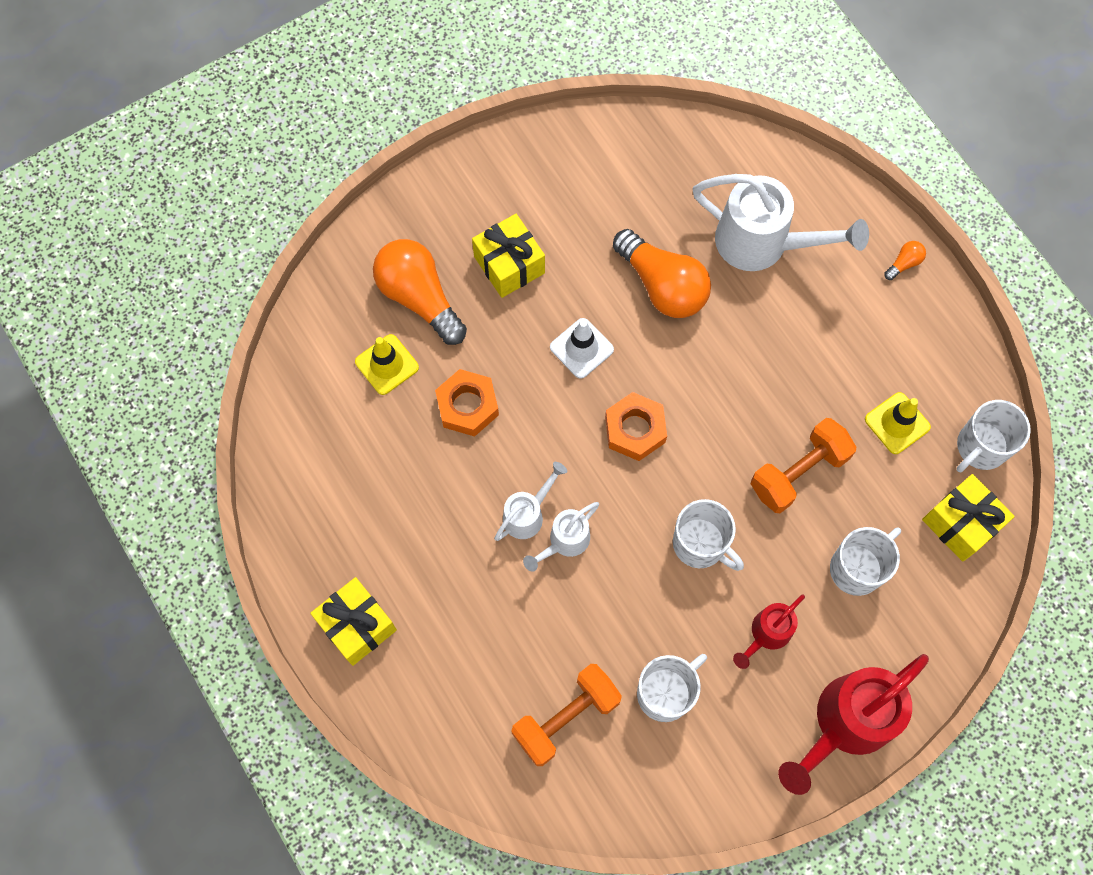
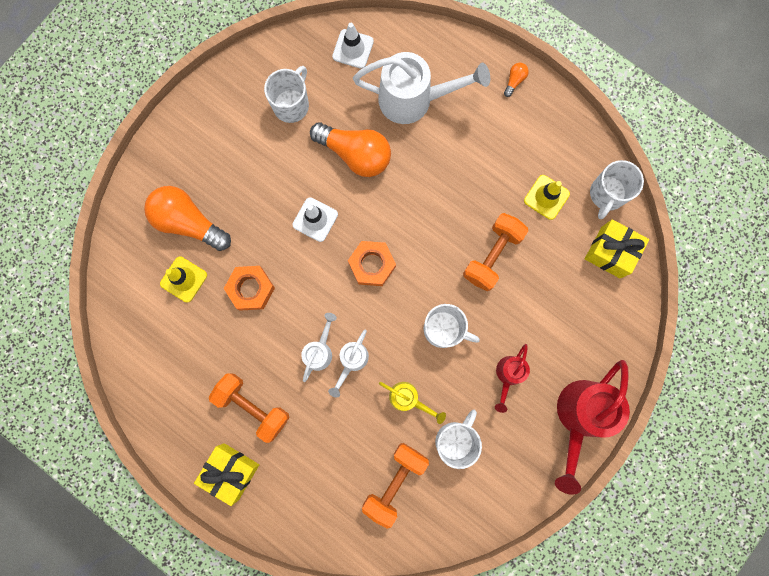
camera: 20 degrees left, 10 degrees up
yellow gift [472,214,545,298] -> none
white mug [830,527,901,596] -> white mug moved to [264,66,309,123]
none -> orange dumbbell [209,373,290,443]
none -> white traffic cone [332,23,374,69]
none -> yellow watering can [379,382,446,424]

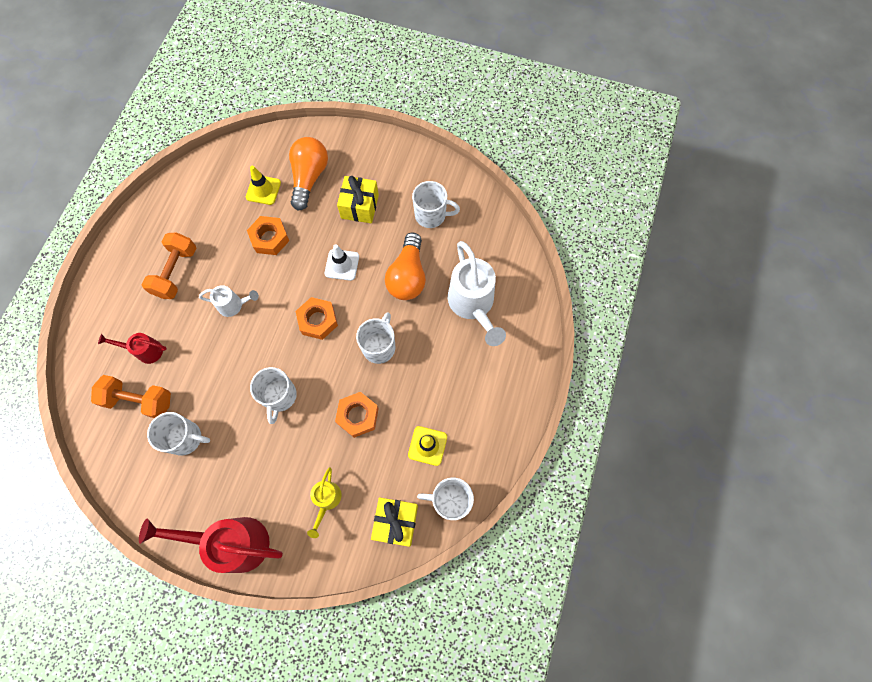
camera: 70 degrees right, 10 degrees down
yellow gift [194,443,259,506] -> yellow gift moved to [337,176,379,223]
white watering can [328,330,369,398] -> none
white traffic cone [332,23,374,69] -> none
yellow watering can [379,382,446,424] -> yellow watering can moved to [307,467,342,538]
orange dumbbell [463,213,528,291] -> orange nut [335,392,379,438]
red watering can [495,344,530,413] -> red watering can moved to [98,333,167,364]
orange light bulb [504,63,529,97] -> none
none -> white mug [356,312,395,364]

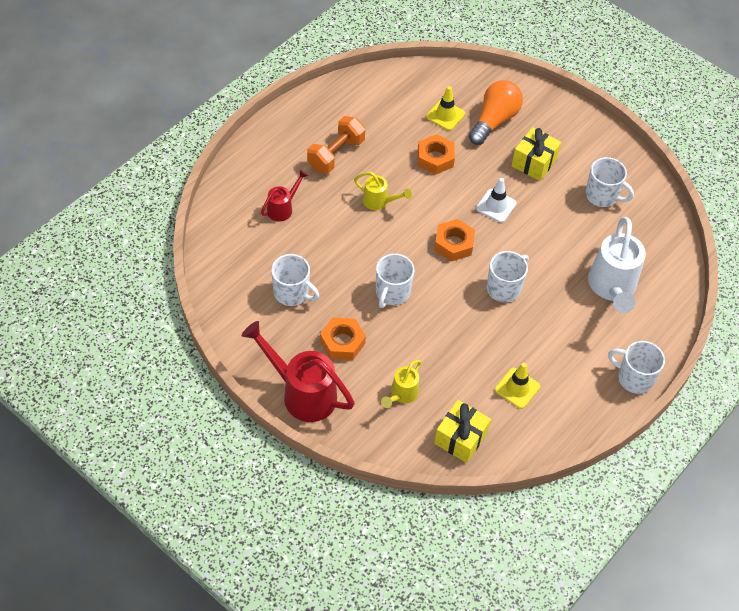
camera: 20 degrees right, 15 degrees down
orange dumbbell [91,375,171,418] -> none
red watering can [98,333,167,364] -> red watering can turned 105 degrees clockwise [261,170,308,222]
white watering can [199,285,259,317] -> yellow watering can [354,172,412,210]
orange nut [335,392,379,438] -> orange nut moved to [320,317,366,360]
orange light bulb [385,233,426,300] -> none
white mug [417,478,474,520] -> white mug moved to [608,341,665,394]

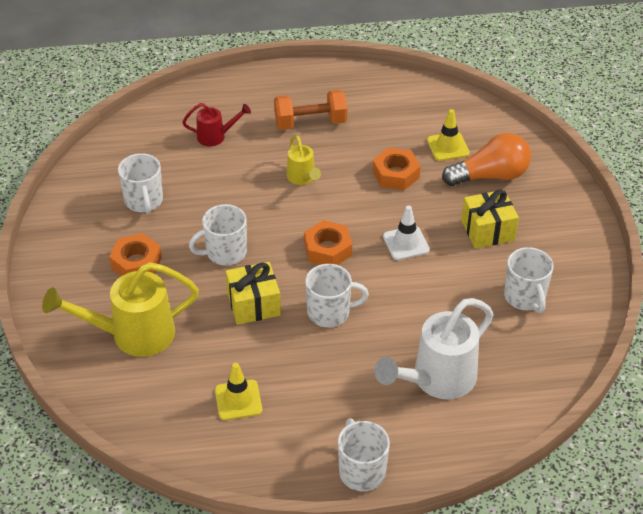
camera: 45 degrees right, 10 degrees down
red watering can [242,321,355,422] -> none
yellow watering can [381,360,421,408] -> yellow watering can [42,262,199,357], size x1.89
yellow gift [434,400,491,463] -> yellow gift moved to [226,262,281,325]

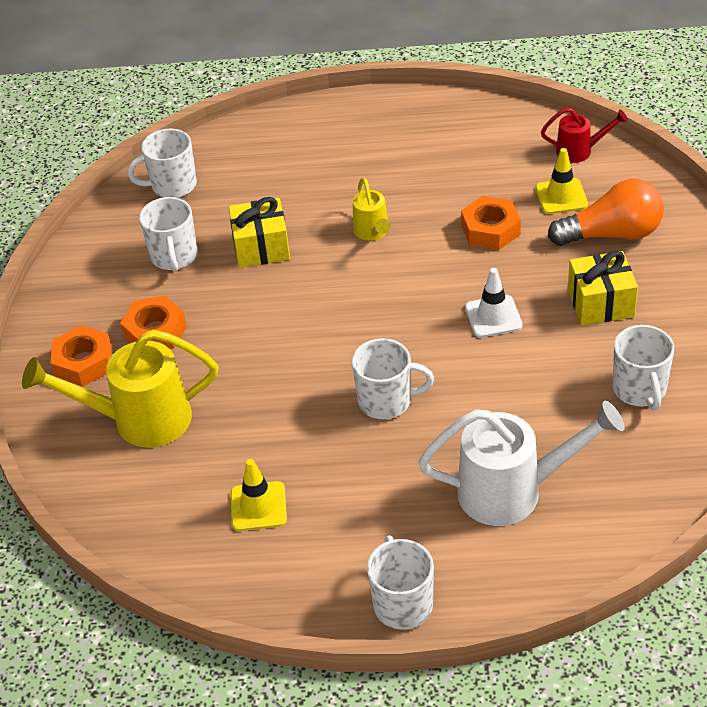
camera: 10 degrees right, 0 degrees up
red watering can [182,103,251,146] -> red watering can moved to [541,107,628,163]
white mug [189,204,247,266] -> white mug moved to [127,129,197,198]
yellow gift [226,262,281,325] -> yellow gift moved to [229,197,290,268]
orange dumbbell [274,90,347,130] -> none
orange nut [304,220,352,265] -> orange nut moved to [51,325,112,387]
white watering can [374,298,494,399] -> white watering can turned 150 degrees counterclockwise [418,401,625,526]

